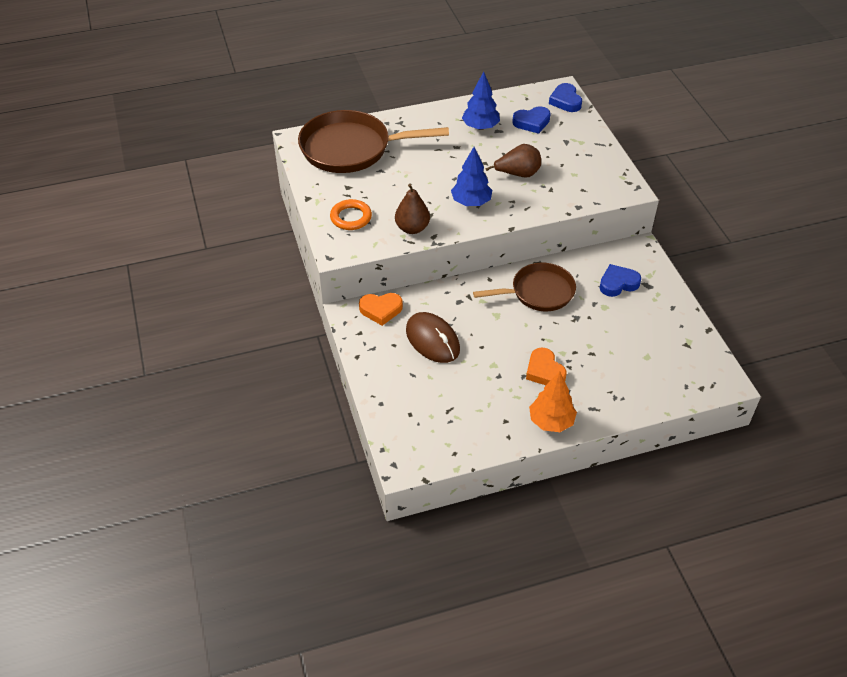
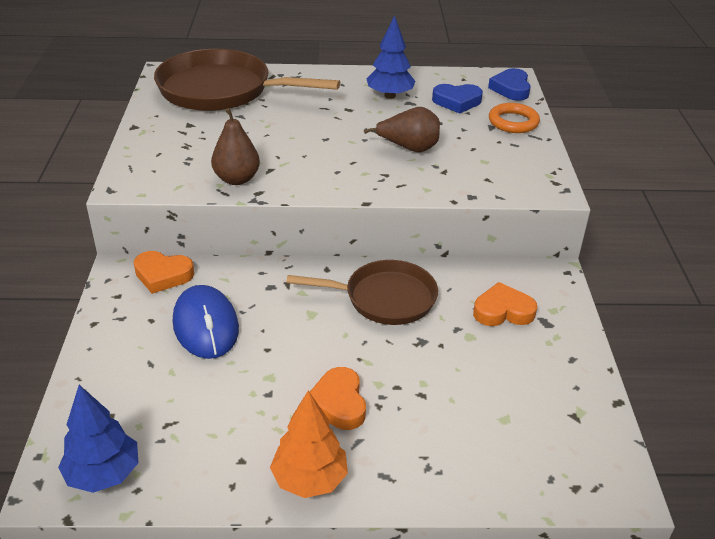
camera: 15 degrees right, 10 degrees down
orange ring [330,199,372,230] -> orange ring moved to [489,103,540,133]
brown mouse [406,312,460,363] -> blue mouse [173,285,239,359]
blue tree [451,147,492,206] -> blue tree moved to [58,385,139,493]
blue heart [600,264,641,297] -> orange heart [473,282,537,326]

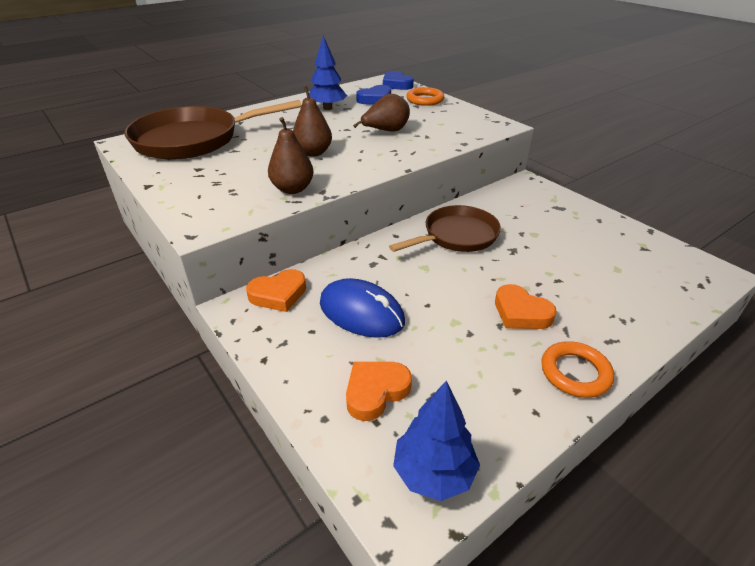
camera: 35 degrees left, 0 degrees up
orange tree [270,391,348,498] -> orange ring [541,341,614,398]
orange heart [473,282,537,326] -> orange heart moved to [346,362,412,421]
none -> brown pear [293,86,332,157]

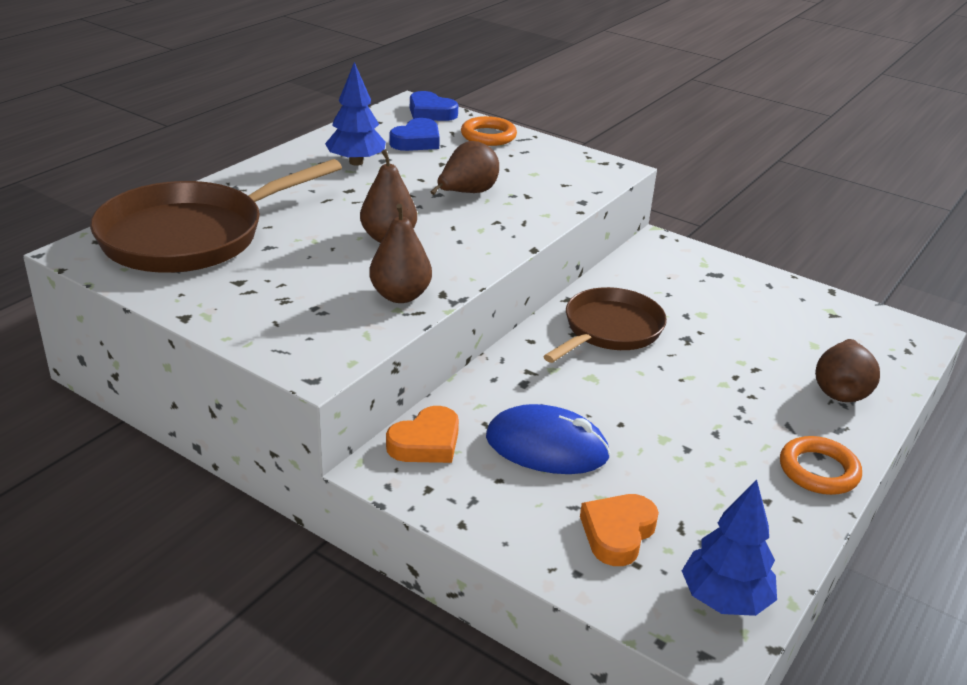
camera: 20 degrees left, 5 degrees down
orange heart [495,284,556,329] -> none
none -> brown pear [815,339,880,402]

